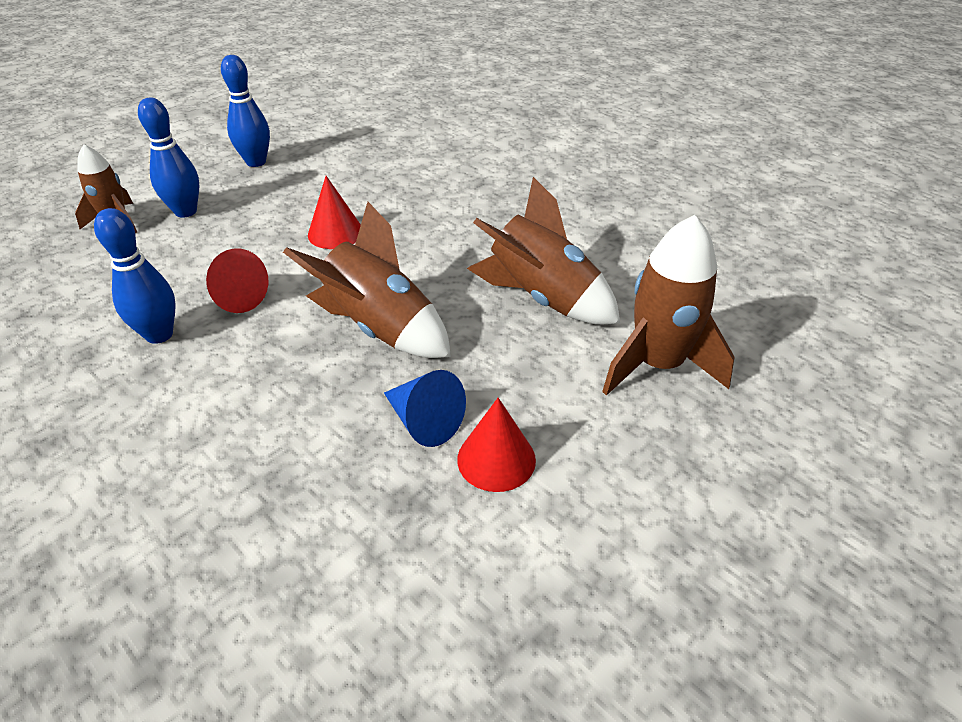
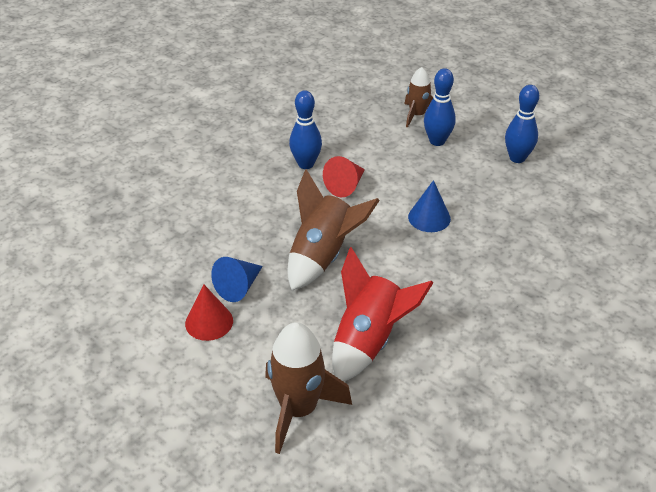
camera: 85 degrees right, 0 degrees up
red cone [308,176,361,249] -> blue cone [408,180,451,232]
brown rocket [467,177,620,325] -> red rocket [332,247,433,382]

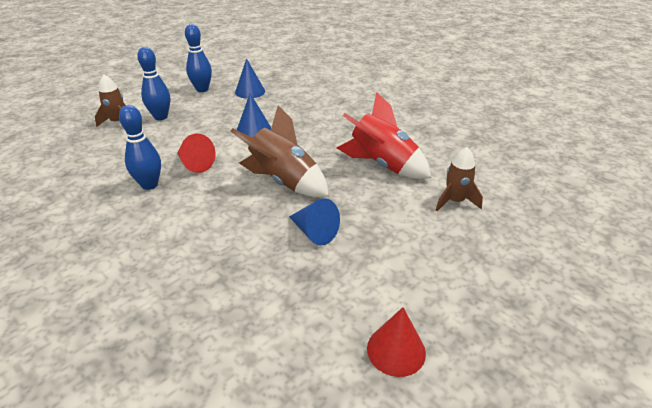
camera: 85 degrees left, 5 degrees down
red cone [185,284,233,341] -> red cone moved to [367,307,426,377]
brown rocket [265,322,352,454] -> brown rocket [436,147,483,211], size x0.60
none -> blue cone [235,58,265,99]

